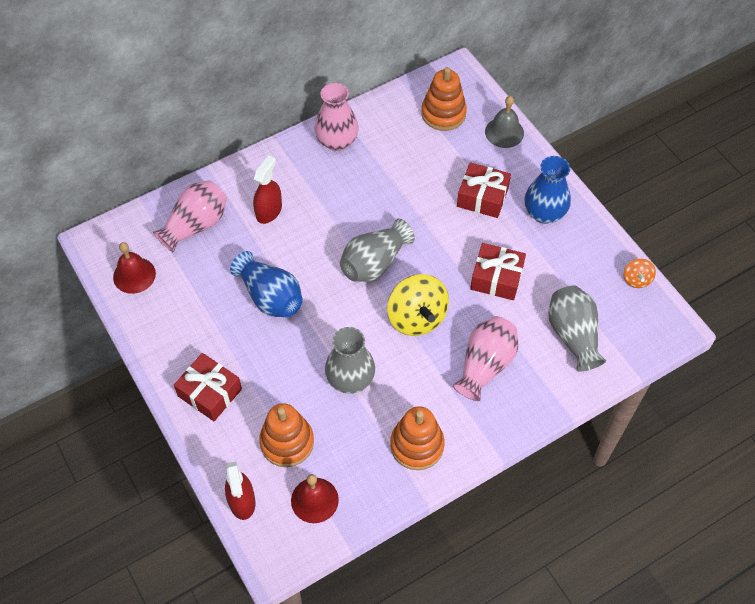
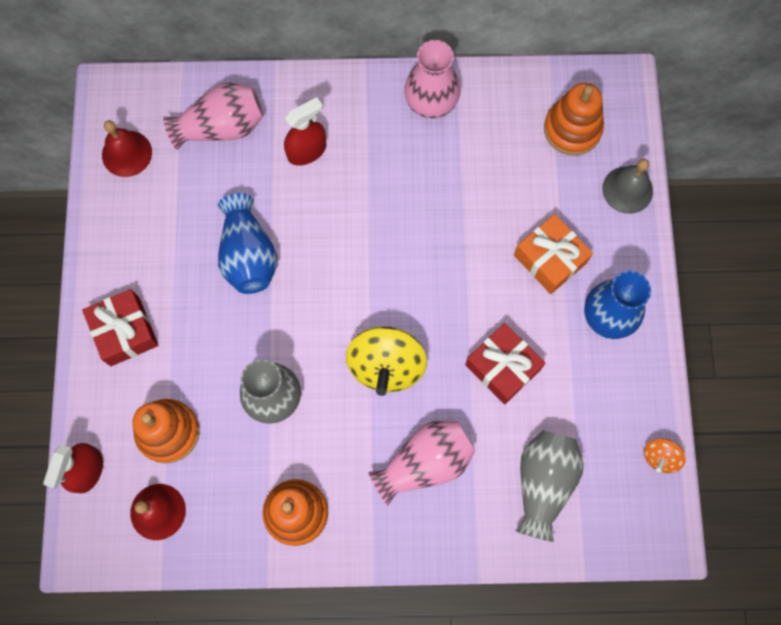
camera: 30 degrees right, 15 degrees up
grey vase [340,218,415,282] -> none
red gift [457,162,511,218] -> orange gift [514,214,593,294]

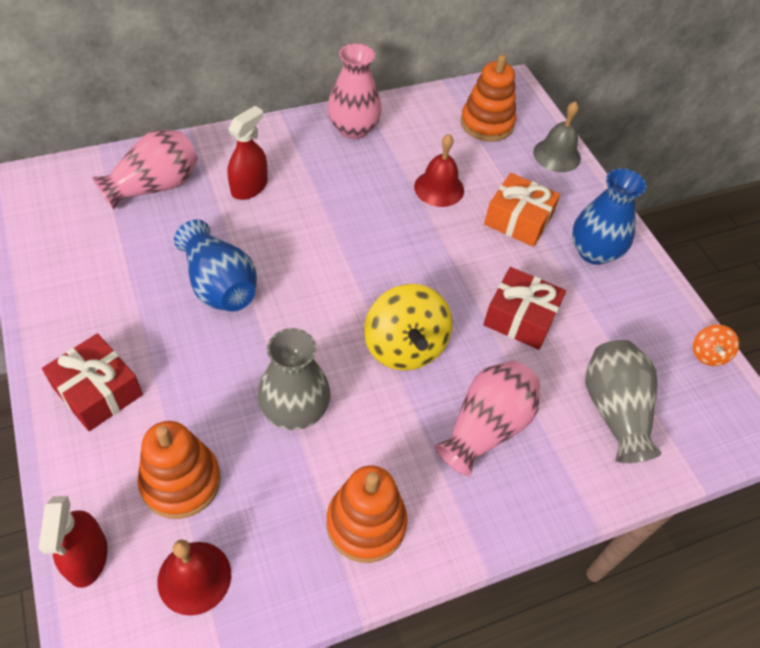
camera: 25 degrees left, 20 degrees down
red bell [102,120,152,177] -> red bell moved to [414,134,464,207]

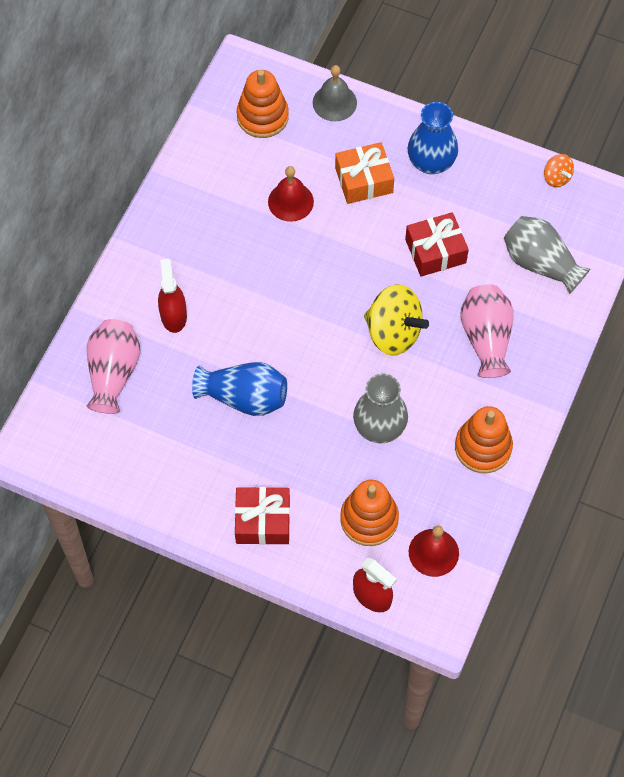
camera: 40 degrees left, 10 degrees up
pink vase [327,43,382,139] -> none

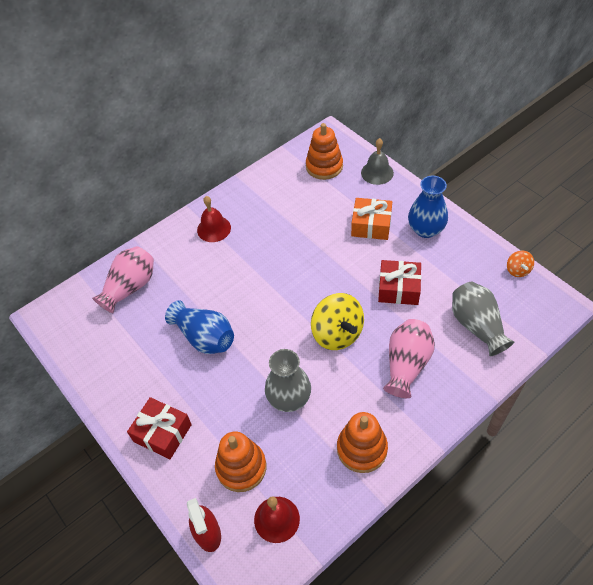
camera: 30 degrees right, 10 degrees down
red spray bottle [158,259,187,333] -> none
red bell [268,166,314,222] -> red bell moved to [197,196,231,242]

